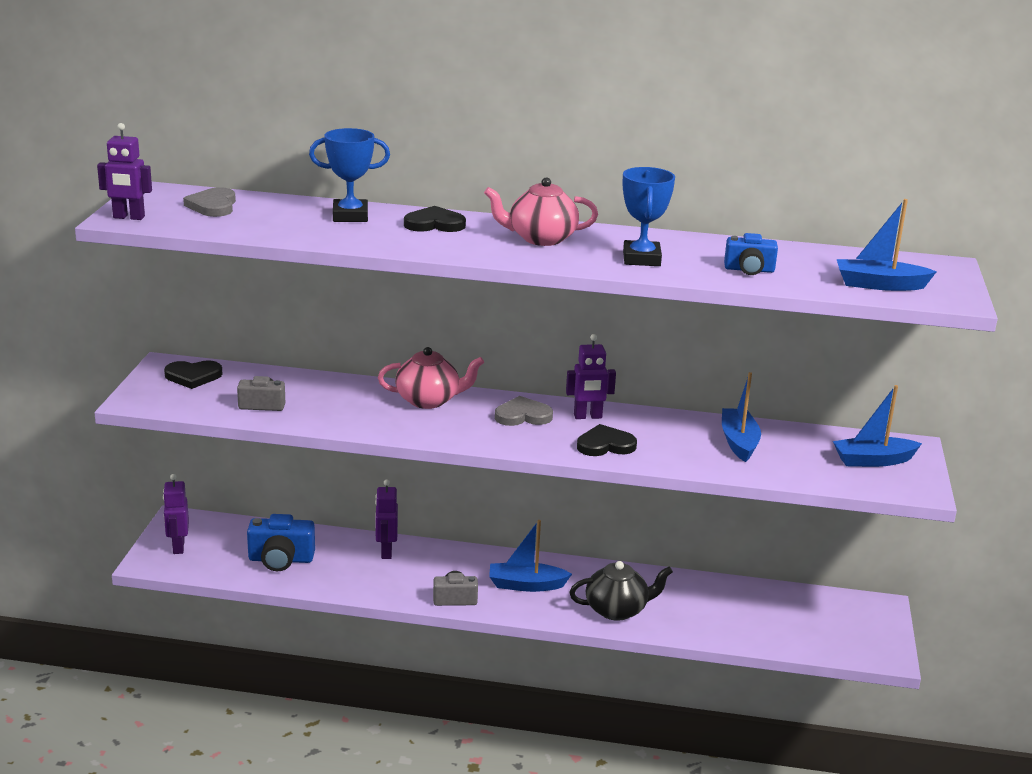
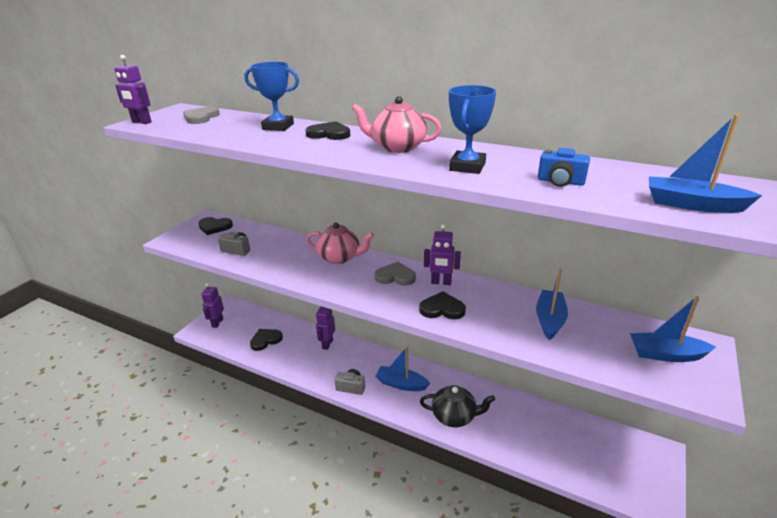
camera: 20 degrees right, 5 degrees up
blue camera [247,514,315,571] -> black heart [250,329,283,351]

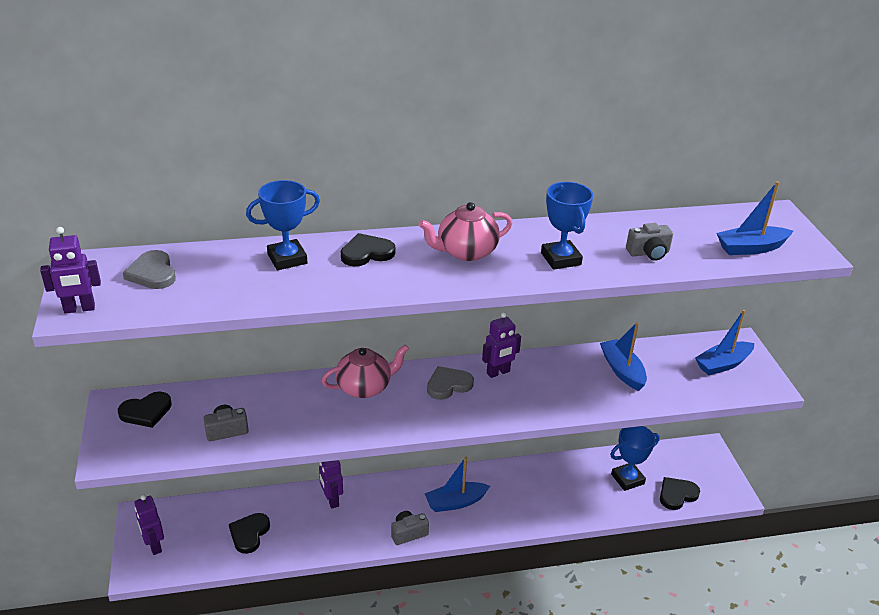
camera: 40 degrees left, 5 degrees up
black heart [419,292,466,319] -> black heart moved to [660,477,700,510]
black teapot [420,385,495,427] -> none
blue camera [538,148,590,187] -> grey camera [626,223,673,261]
none -> blue trophy [610,426,660,491]

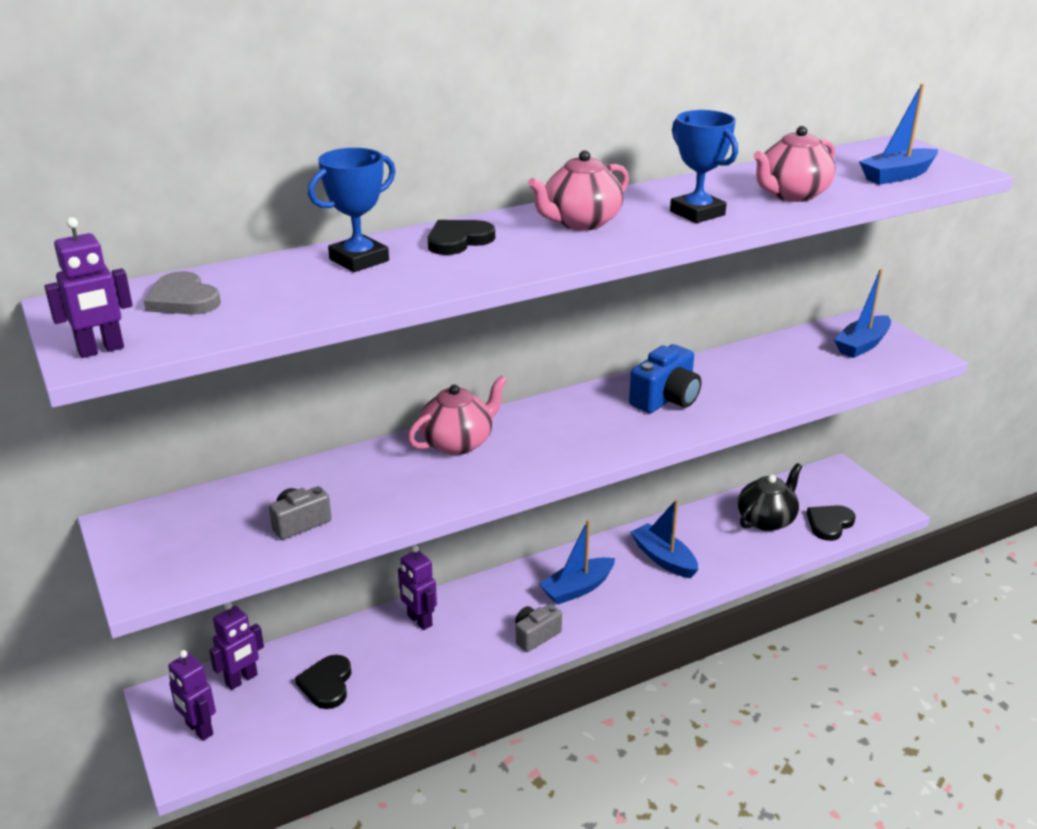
camera: 15 degrees left, 5 degrees down
black heart [118,391,172,428] -> none
grey heart [427,366,474,400] -> none
purple robot [482,312,521,378] -> purple robot moved to [209,602,264,690]
blue boat [600,322,647,391] -> blue boat moved to [631,499,698,578]
blue trophy [610,426,660,491] -> black teapot [738,463,802,531]
grey camera [626,223,673,261] -> pink teapot [753,126,836,202]
none -> blue camera [629,344,701,413]

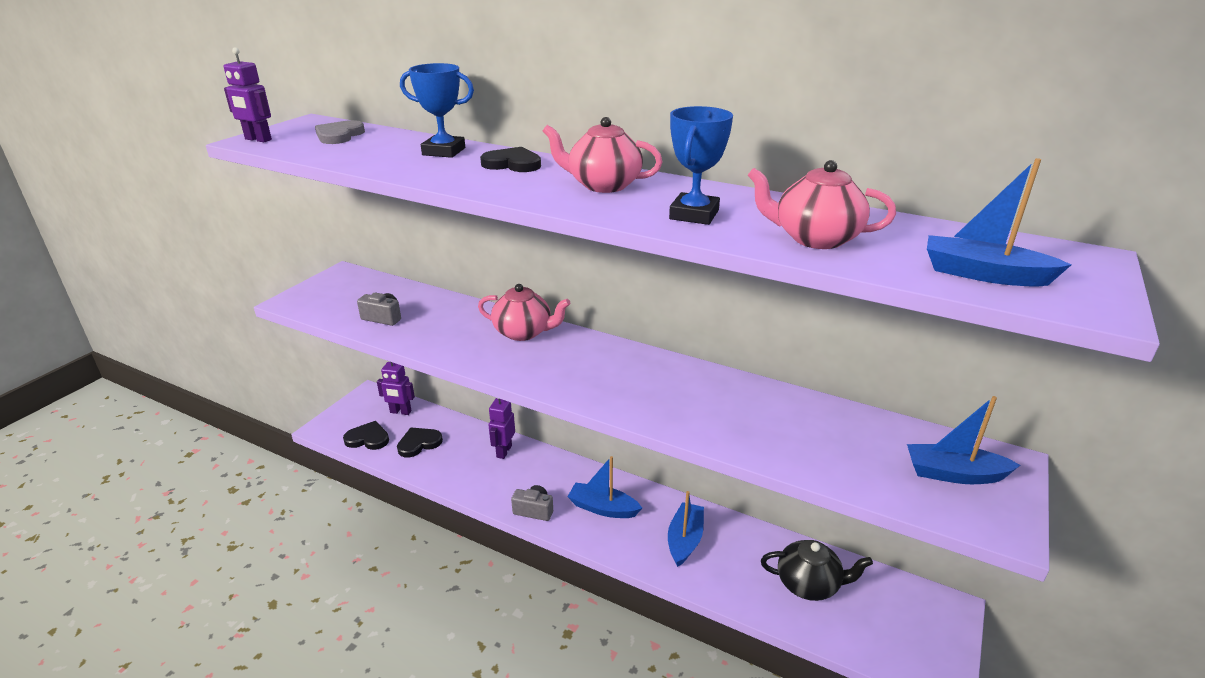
camera: 55 degrees right, 0 degrees up
purple robot [168,650,216,741] -> none
blue camera [629,344,701,413] -> none
black heart [807,505,856,541] -> black heart moved to [343,421,389,450]

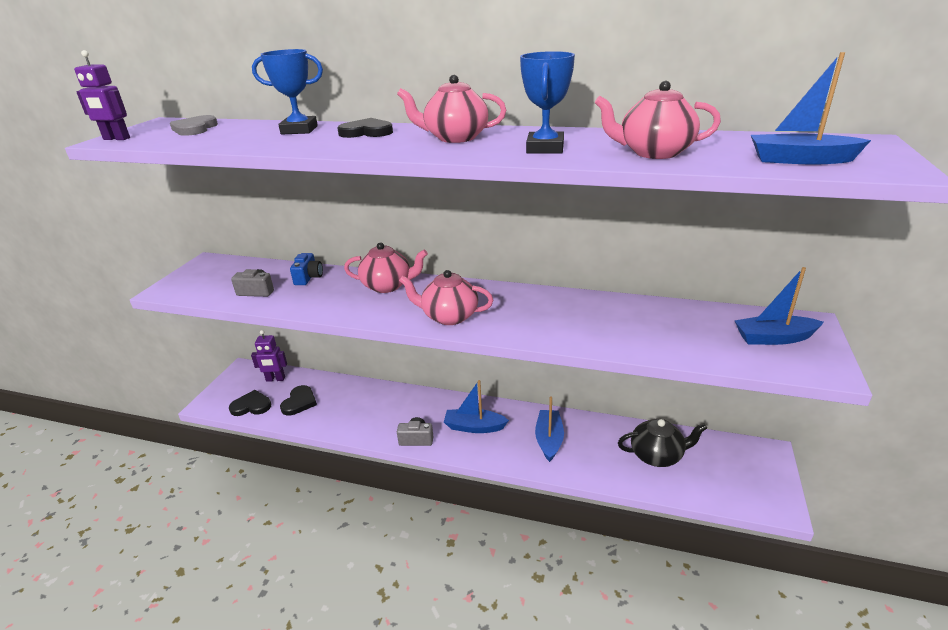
camera: 10 degrees left, 0 degrees up
black heart [397,428,443,458] -> black heart turned 150 degrees clockwise [280,385,317,416]
purple robot [489,398,515,459] -> none
none -> blue camera [290,253,323,285]
none -> pink teapot [399,270,493,325]

